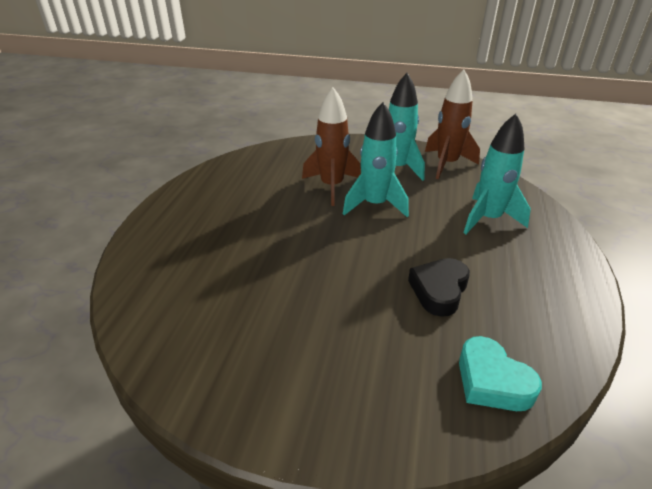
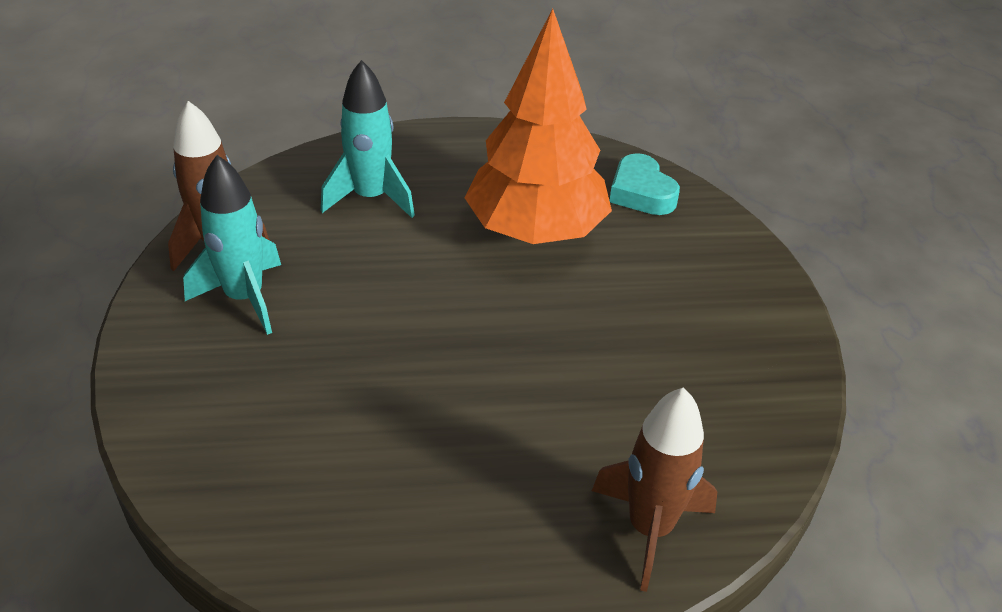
camera: 110 degrees left, 5 degrees up
brown rocket [302,87,361,206] -> brown rocket moved to [592,387,717,592]
turquoise rocket [343,102,409,217] -> none
black heart [408,258,470,317] -> orange tree [464,9,612,244]
turquoise heart [459,336,542,411] -> turquoise heart turned 120 degrees clockwise [610,153,680,215]

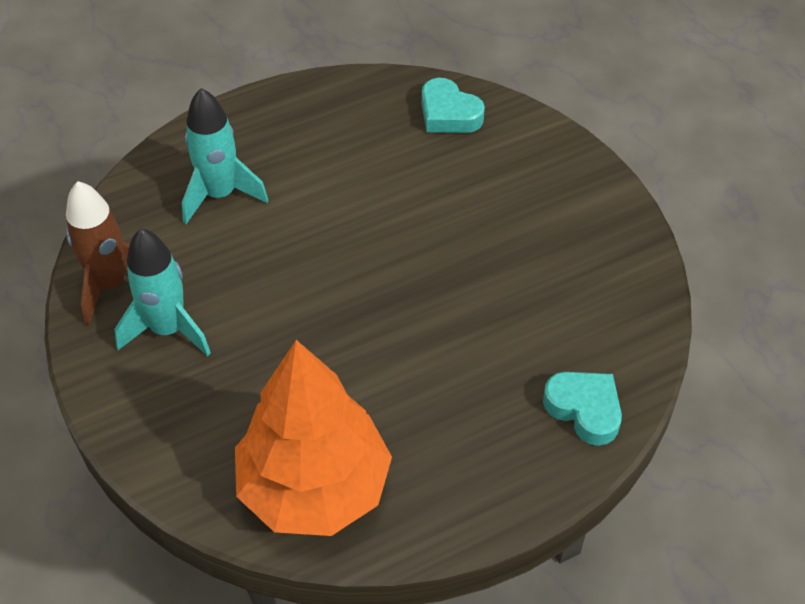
camera: 20 degrees left, 10 degrees up
orange tree [464,9,612,244] -> orange tree moved to [235,340,392,536]
brown rocket [592,387,717,592] -> turquoise heart [543,372,622,446]

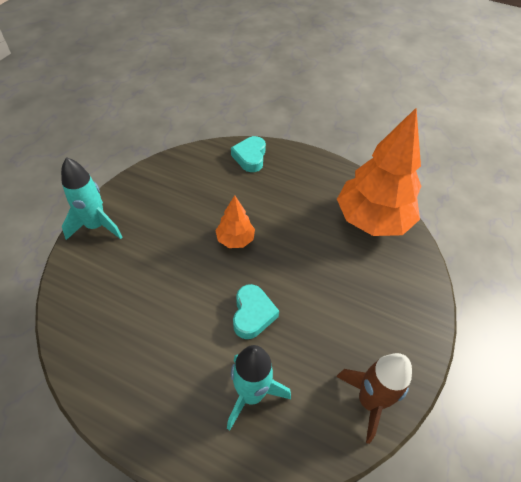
camera: 130 degrees left, 0 degrees up
turquoise rocket [115,228,211,356] -> turquoise rocket moved to [61,157,122,240]
turquoise heart [422,78,485,133] -> turquoise heart moved to [233,284,279,339]
none -> orange tree [215,195,255,248]

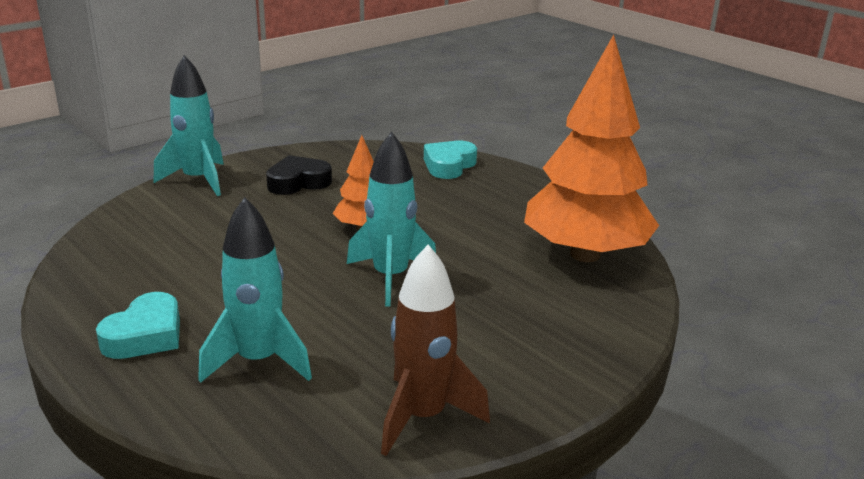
camera: 25 degrees right, 25 degrees down
turquoise heart [233,284,279,339] -> turquoise heart moved to [96,292,180,359]
none -> black heart [266,155,332,195]
none -> turquoise rocket [347,132,436,307]

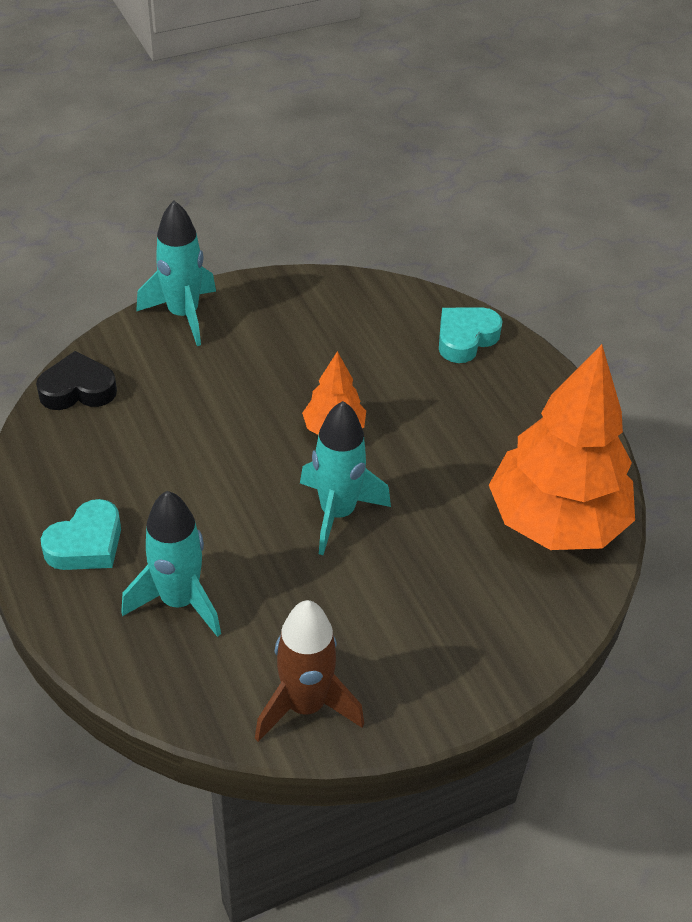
camera: 15 degrees right, 20 degrees up
black heart [266,155,332,195] -> black heart moved to [36,351,117,410]

